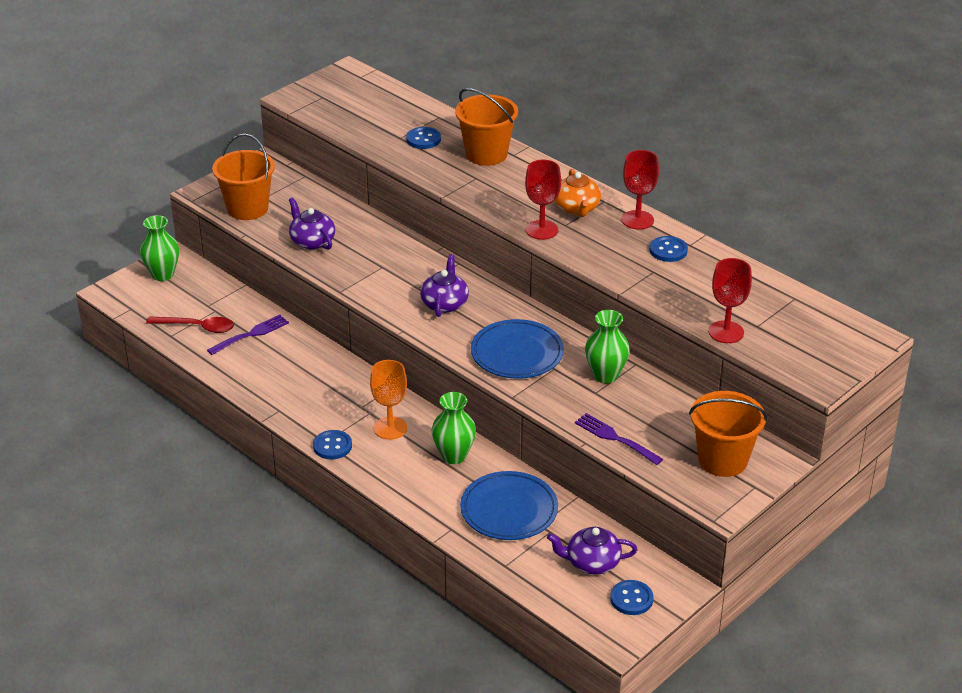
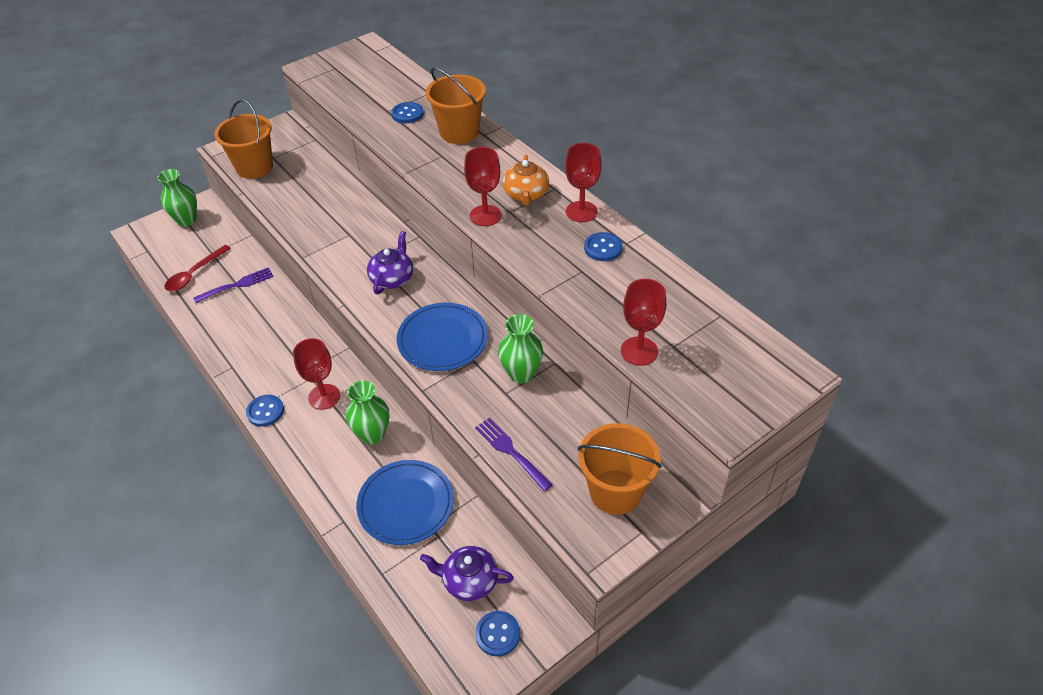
camera: 10 degrees right, 10 degrees up
red spoon [146,316,234,333] -> red spoon turned 105 degrees clockwise [165,245,231,291]
purple teapot [289,198,335,250] -> none
orange goblet [370,360,407,440] -> red goblet [293,338,340,410]

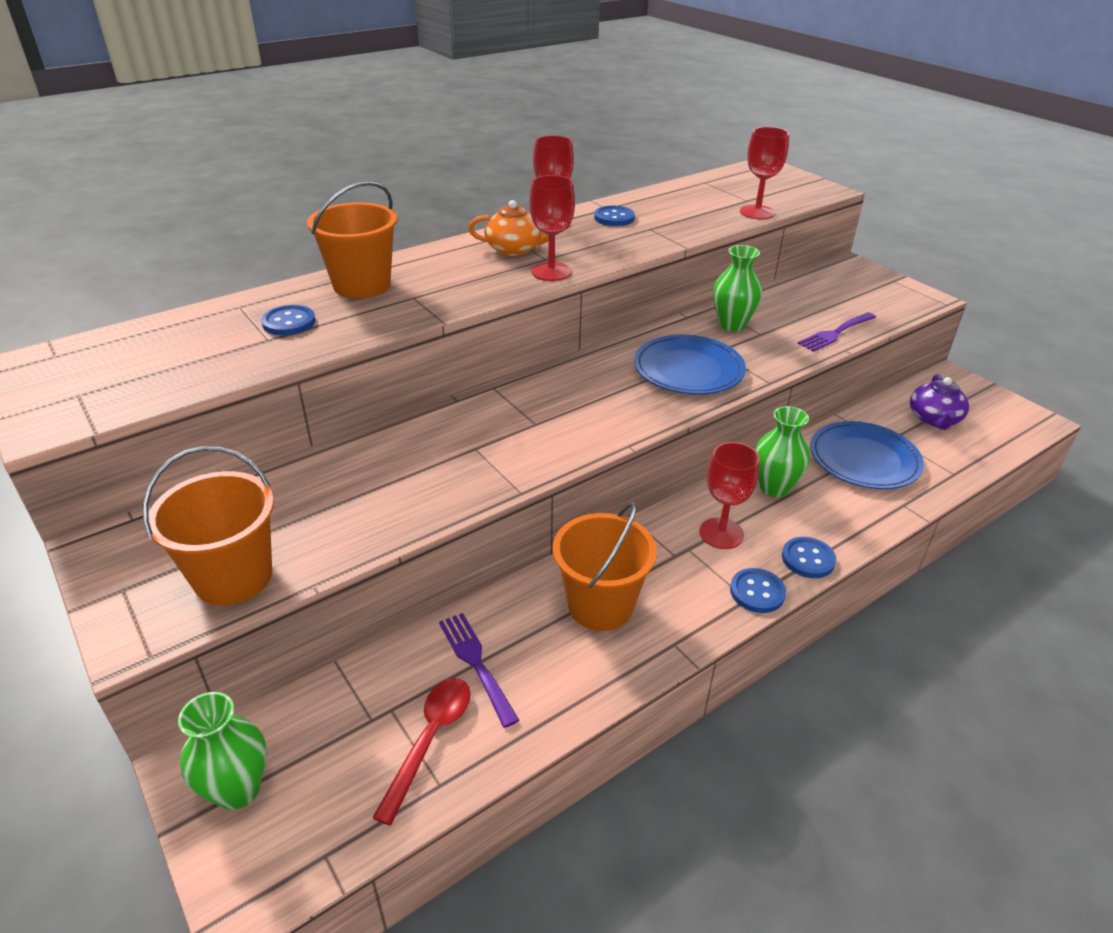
camera: 90 degrees left, 10 degrees down
red spoon [165,245,231,291] -> red spoon turned 105 degrees counterclockwise [372,678,470,825]
purple teapot [367,231,413,294] -> none
blue button [475,611,520,657] -> blue button moved to [782,537,836,578]
orange bucket [578,423,661,515] -> orange bucket moved to [553,502,657,631]

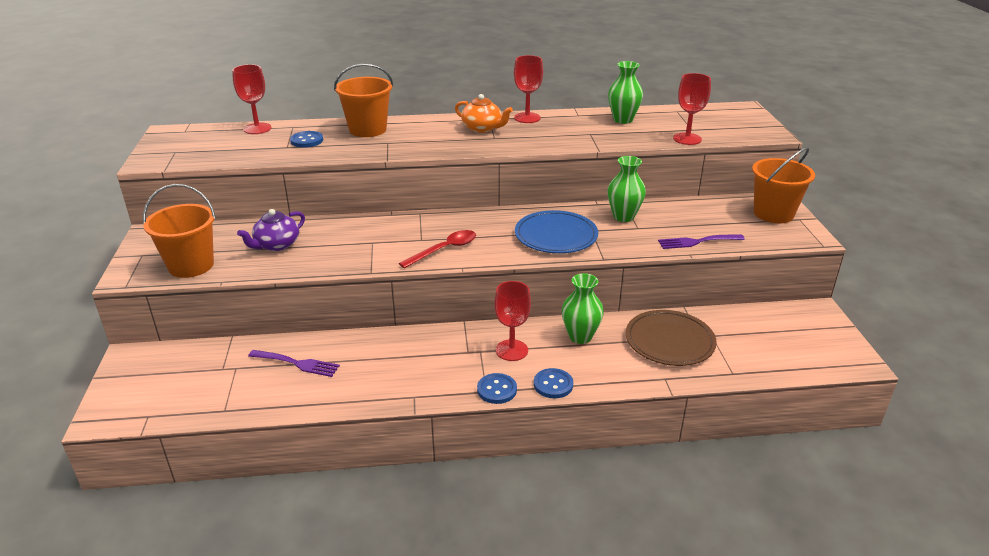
camera: 30 degrees right, 5 degrees down
green vase [178,692,267,810] -> green vase moved to [608,61,643,124]
red spoon [372,678,470,825] -> red spoon moved to [399,230,476,269]
purple fork [439,613,519,728] -> purple fork turned 105 degrees clockwise [248,350,340,377]
red goblet [529,175,575,281] -> red goblet moved to [232,64,272,134]
orange bucket [553,502,657,631] -> orange bucket moved to [752,147,815,223]
blue button [594,205,635,226] -> none
blue plate [810,421,924,489] -> brown plate [626,310,717,366]
purple teapot [910,374,969,430] -> purple teapot moved to [237,209,305,251]

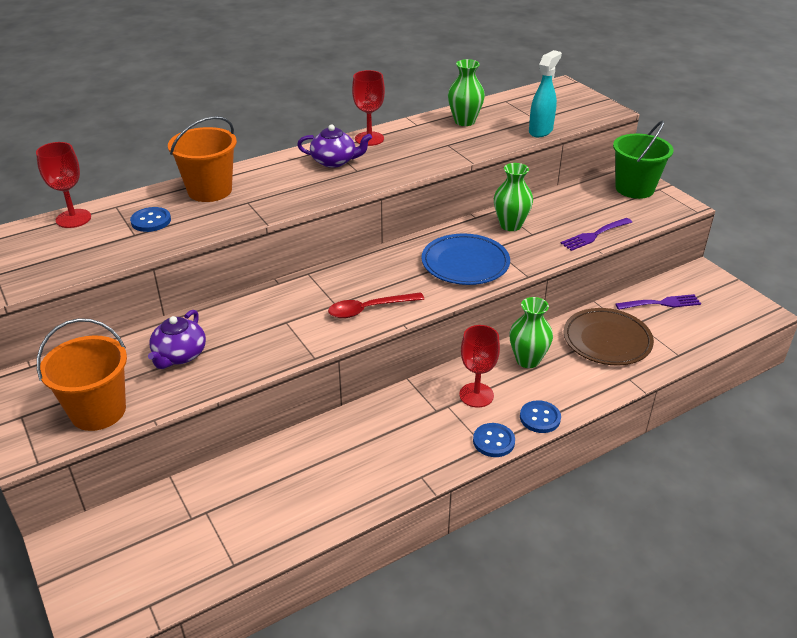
camera: 25 degrees left, 5 degrees up
purple fork [248,350,340,377] -> purple fork moved to [615,294,701,310]
red spoon [399,230,476,269] -> red spoon turned 135 degrees counterclockwise [328,292,424,318]
orange teapot [455,94,513,133] -> purple teapot [297,124,372,168]
red goblet [673,73,711,145] -> turquoise spray bottle [529,50,562,137]
orange bucket [752,147,815,223] -> green bucket [613,120,674,199]

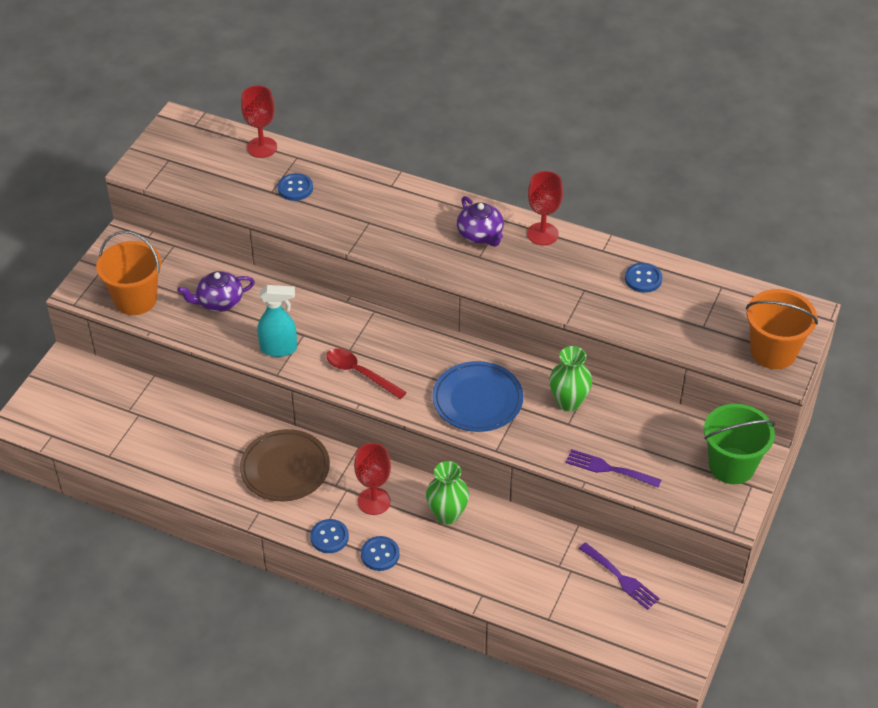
camera: 55 degrees right, 10 degrees up
orange bucket [168,116,237,202] -> orange bucket moved to [746,289,818,369]
green vase [448,59,485,126] -> blue button [625,263,662,293]
turquoise spray bottle [529,50,562,137] -> turquoise spray bottle moved to [257,285,297,357]
brown plate [563,308,654,365] -> brown plate moved to [240,429,330,502]

